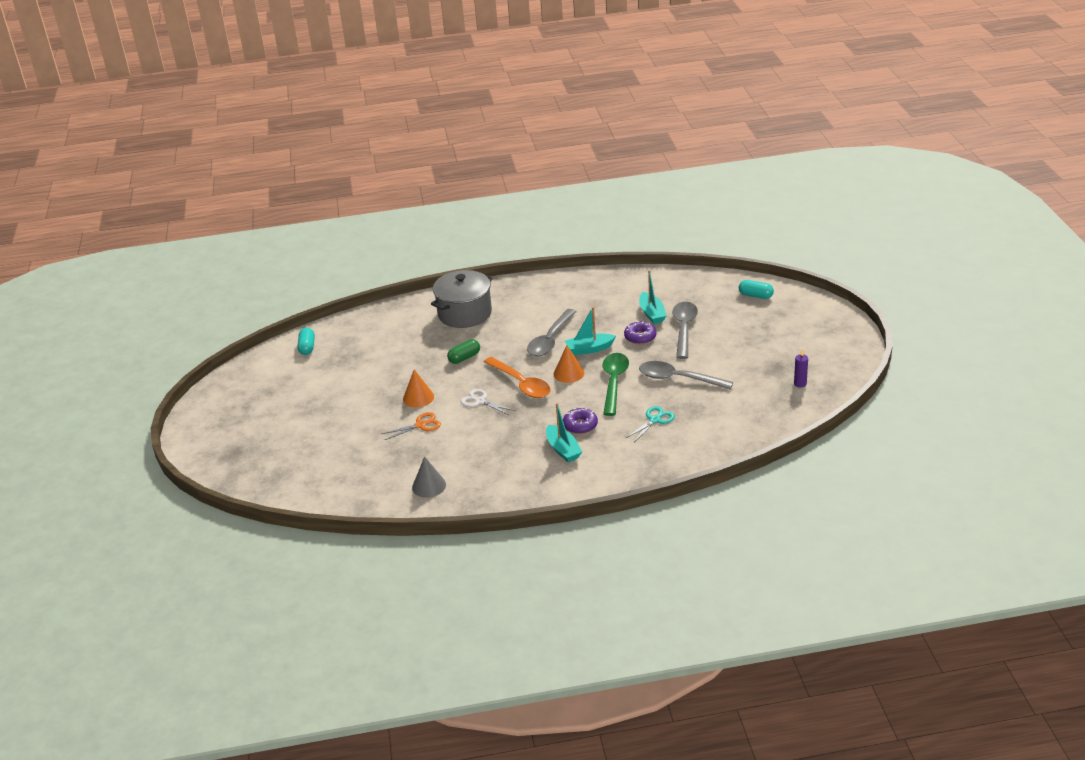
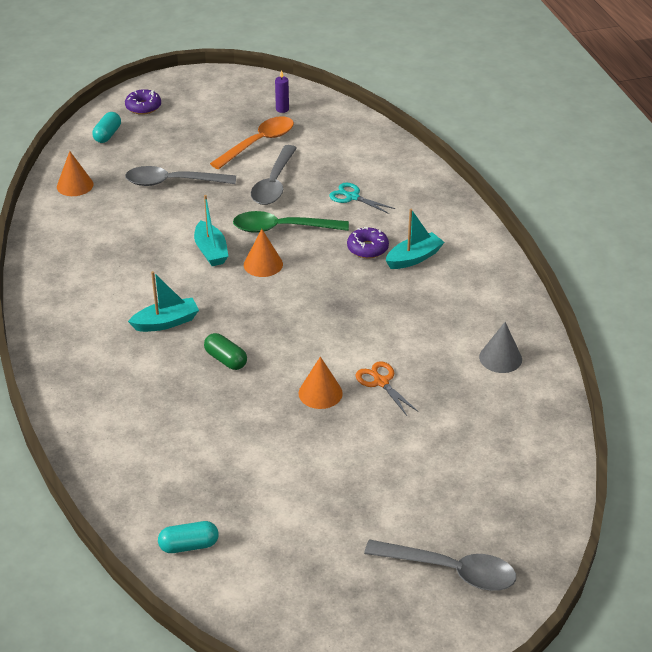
camera: 100 degrees left, 5 degrees up
grey pot [431,270,493,328] -> none
white scissors [460,389,515,415] -> none
orange spoon [484,357,551,398] -> orange spoon moved to [210,116,294,169]
grey spoon [527,309,577,356] -> grey spoon moved to [364,540,516,591]
purple donut [624,321,656,344] -> purple donut moved to [125,89,161,115]
turquoise boat [639,270,667,324] -> turquoise boat moved to [128,271,199,332]
none -> orange cone [57,151,94,196]

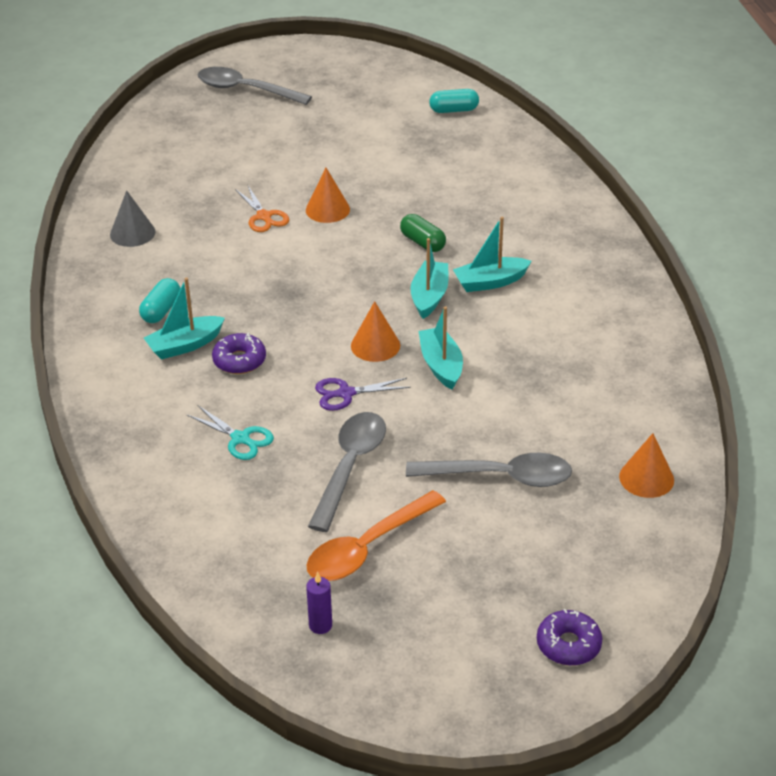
camera: 175 degrees left, 0 degrees up
turquoise capsule [92,112,121,143] -> turquoise capsule moved to [139,278,181,323]
green spoon [233,211,349,233] -> purple scissors [315,378,411,411]
none -> turquoise boat [410,238,449,319]

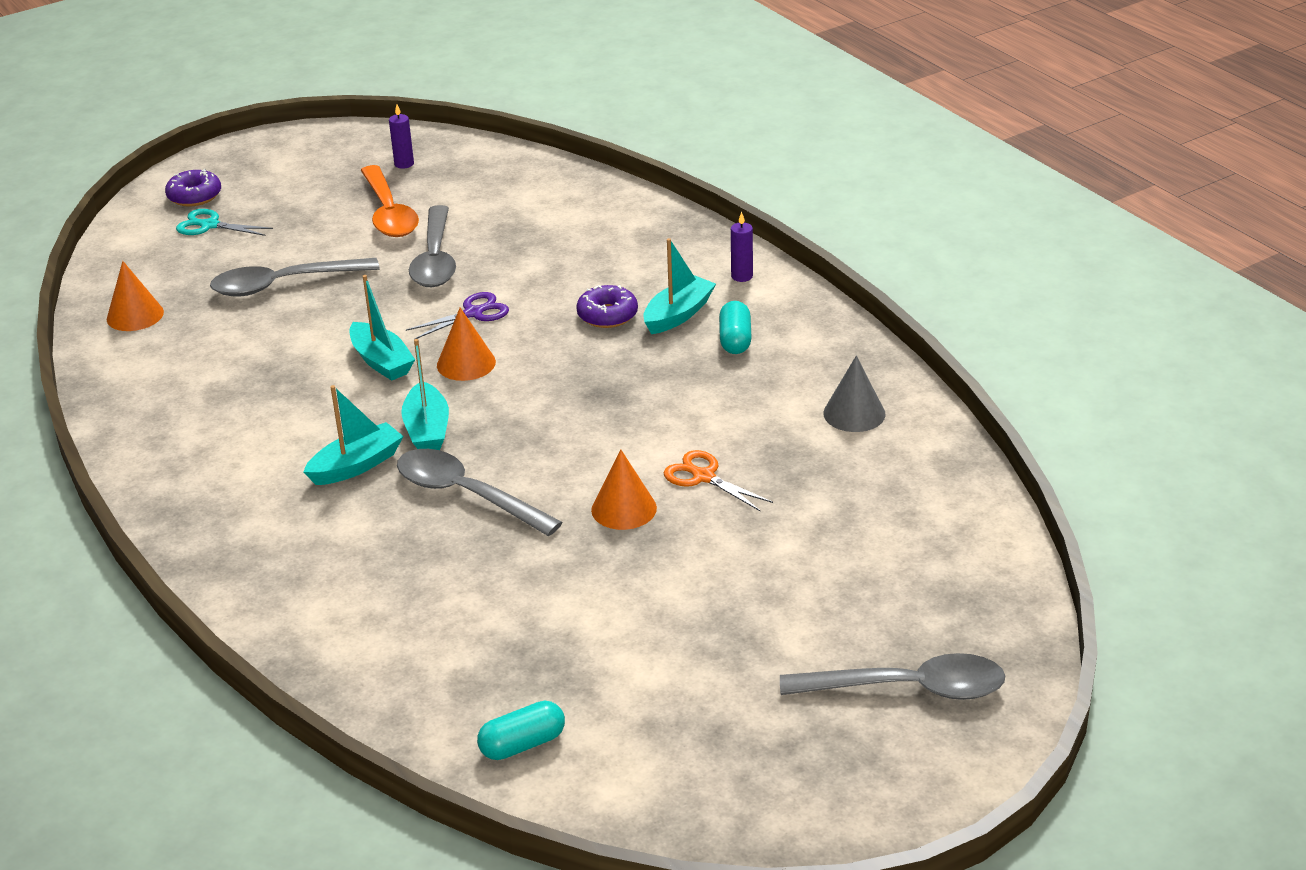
camera: 160 degrees right, 5 degrees down
turquoise scissors [187,406,274,460] -> turquoise scissors moved to [176,209,273,236]
orange spoon [306,490,446,581] -> orange spoon turned 135 degrees clockwise [361,165,419,237]
green capsule [400,214,446,252] -> grey spoon [397,449,563,536]
none -> purple candle [731,212,753,282]

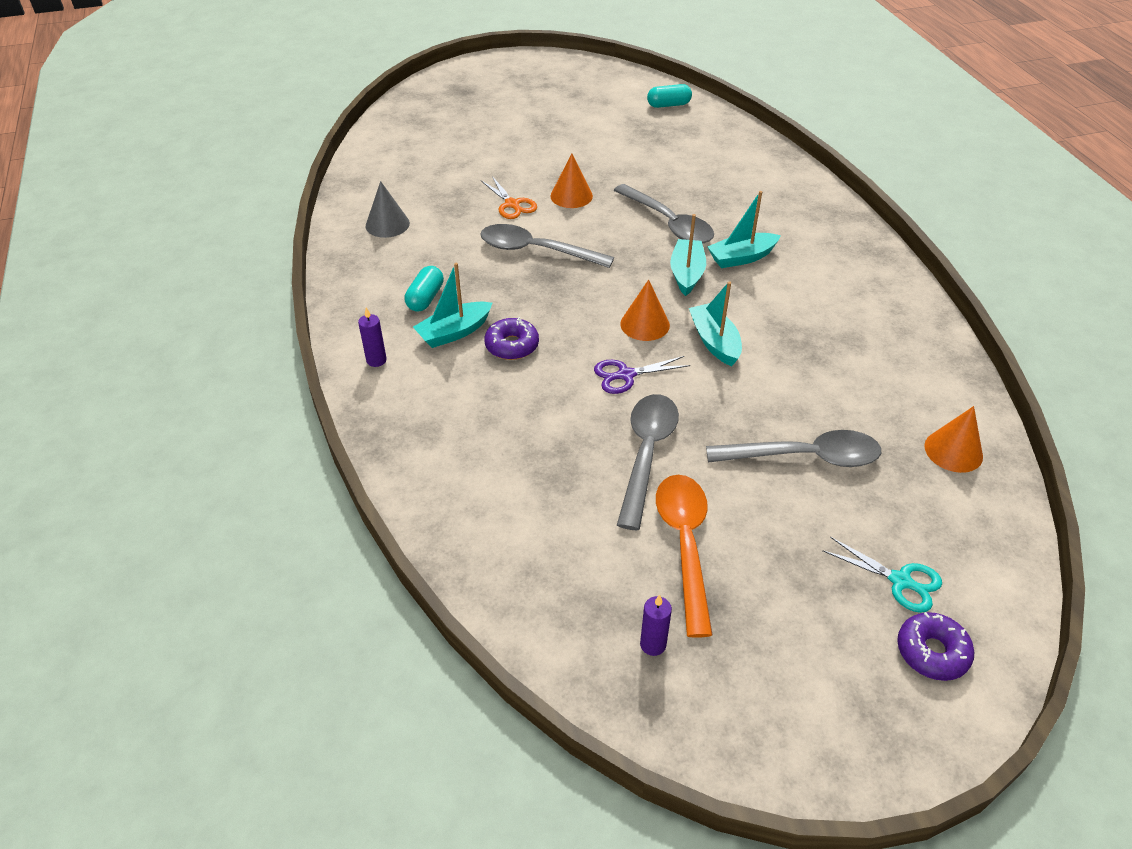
camera: 165 degrees left, 10 degrees up
grey spoon [780,653,1006,700] -> grey spoon moved to [480,224,614,268]

